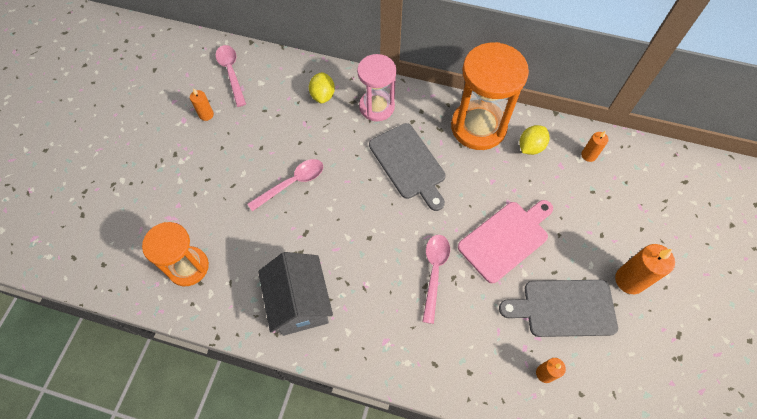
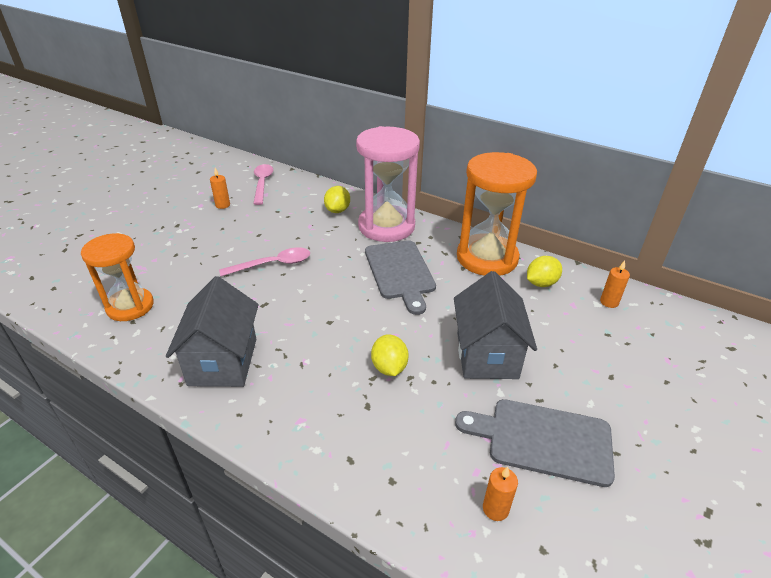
camera: 15 degrees right, 25 degrees down
pink hourglass [357,54,396,121] -> pink hourglass [356,126,420,242], size x1.54
pink spoon [422,235,450,324] -> yellow lemon [371,334,408,376]
pink cutting board [458,200,553,283] -> grey house [454,271,537,379]
orange candle [615,244,675,294] -> none

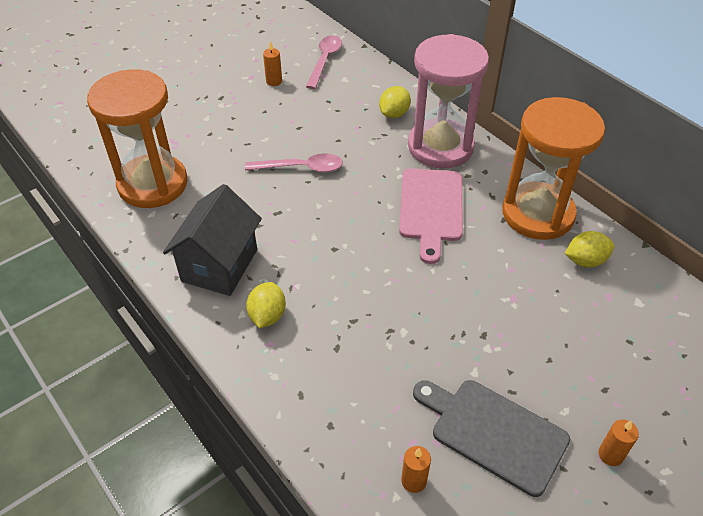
camera: 20 degrees right, 10 degrees up
orange hourglass [81,233,154,321] -> orange hourglass [87,69,188,208], size x1.54
grey cutting board [365,240,436,315] -> pink cutting board [399,168,463,264]
yellow lemon [371,334,408,376] -> yellow lemon moved to [246,282,286,328]
grey house [454,271,537,379] -> none
orange candle [600,261,630,308] -> orange candle moved to [598,419,639,466]

